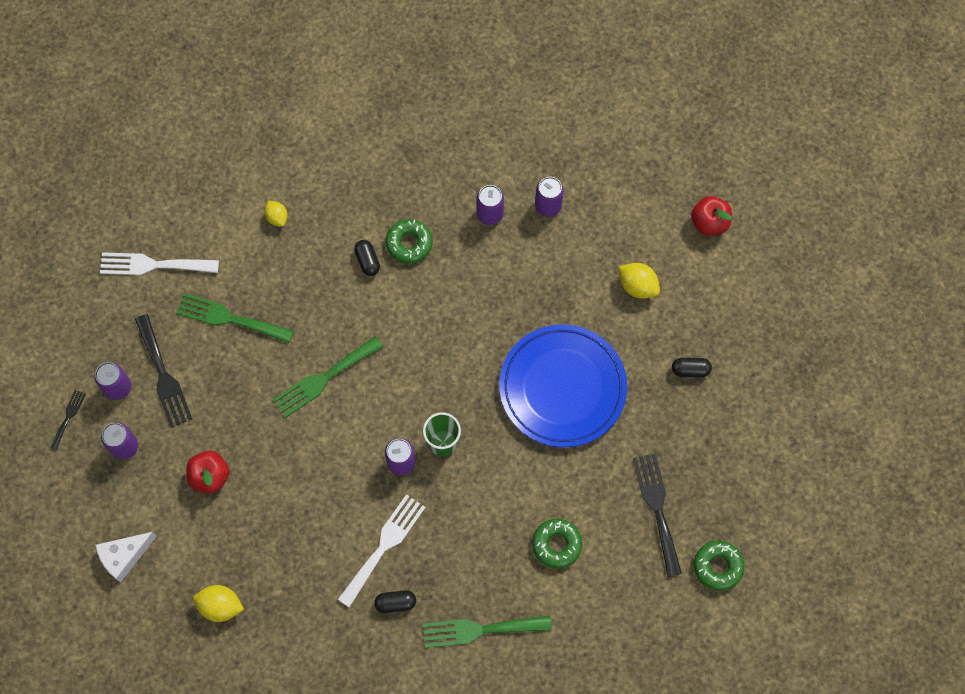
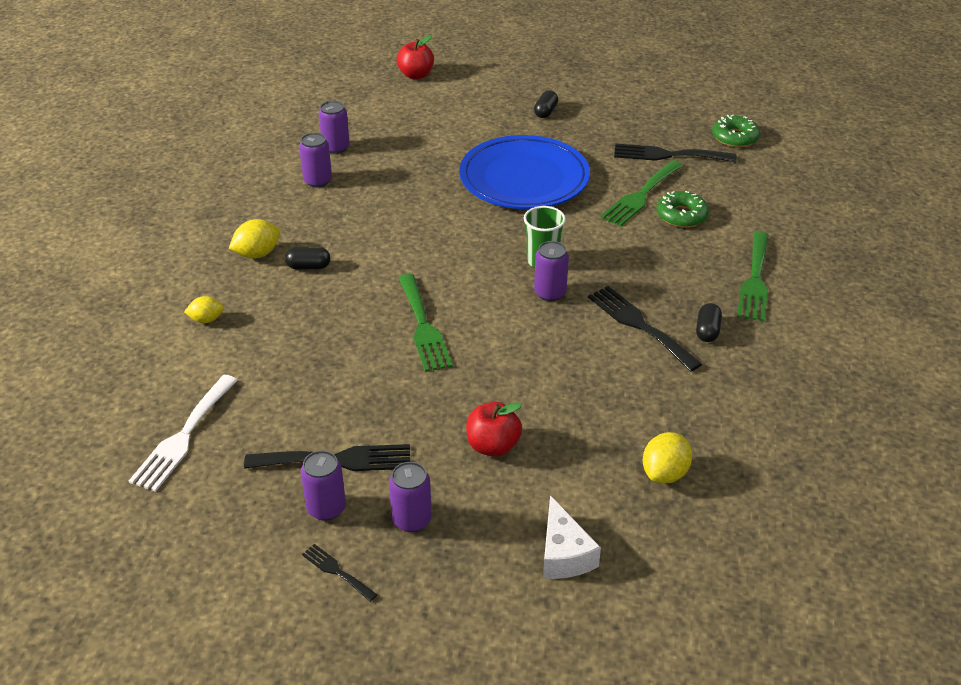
camera: 70 degrees left, 30 degrees down
green fork [176,293,294,343] -> green fork moved to [600,160,683,226]
white fork [338,494,426,608] -> black fork [588,286,702,372]
green donut [386,219,433,264] -> none
yellow lemon [618,263,660,299] -> yellow lemon moved to [229,219,280,259]

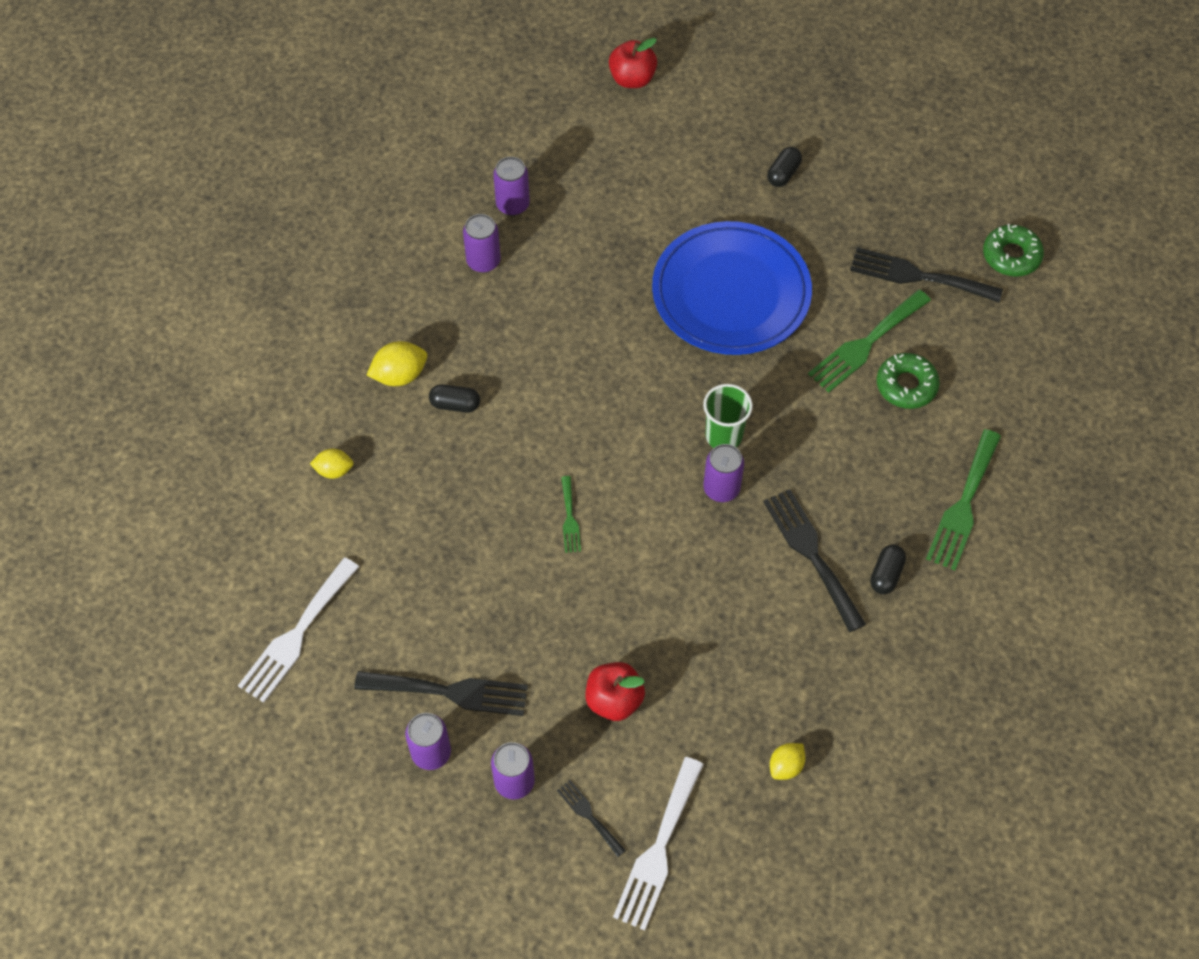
camera: 10 degrees right, 20 degrees up
black fork [302,544,377,602] -> black fork moved to [557,780,626,857]
green fork [398,274,453,372] -> green fork [561,476,581,553], size x0.52
white cheese [543,495,601,579] -> white fork [613,757,704,930]
yellow lemon [643,432,692,484] -> yellow lemon [770,743,805,780], size x0.66

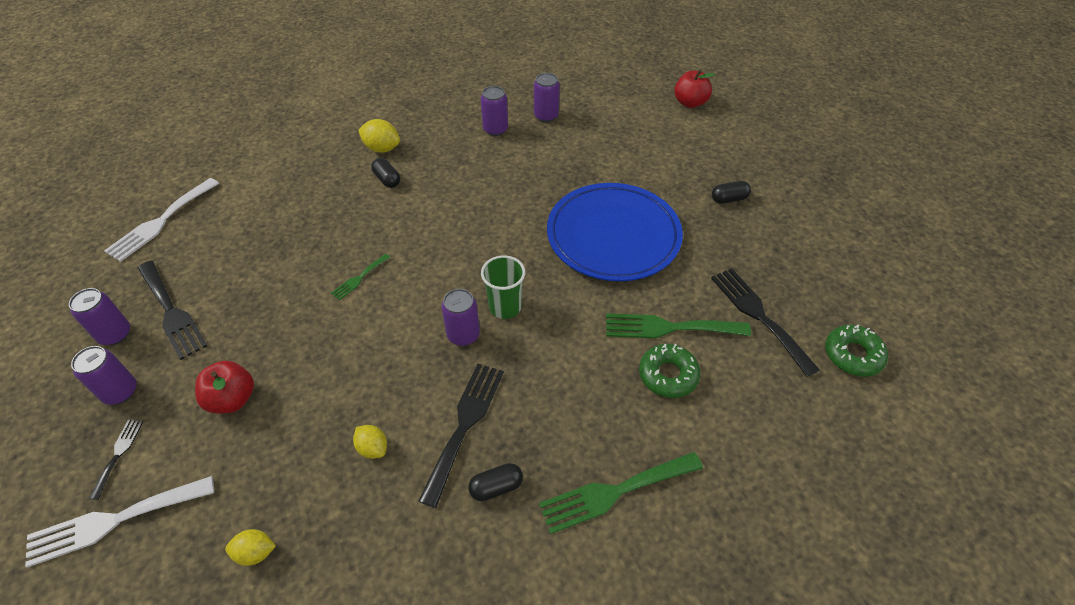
camera: 45 degrees right, 10 degrees down
white fork [238,558,359,703] -> white fork turned 45 degrees counterclockwise [104,178,219,262]
yellow lemon [310,448,354,479] -> yellow lemon moved to [353,425,387,459]

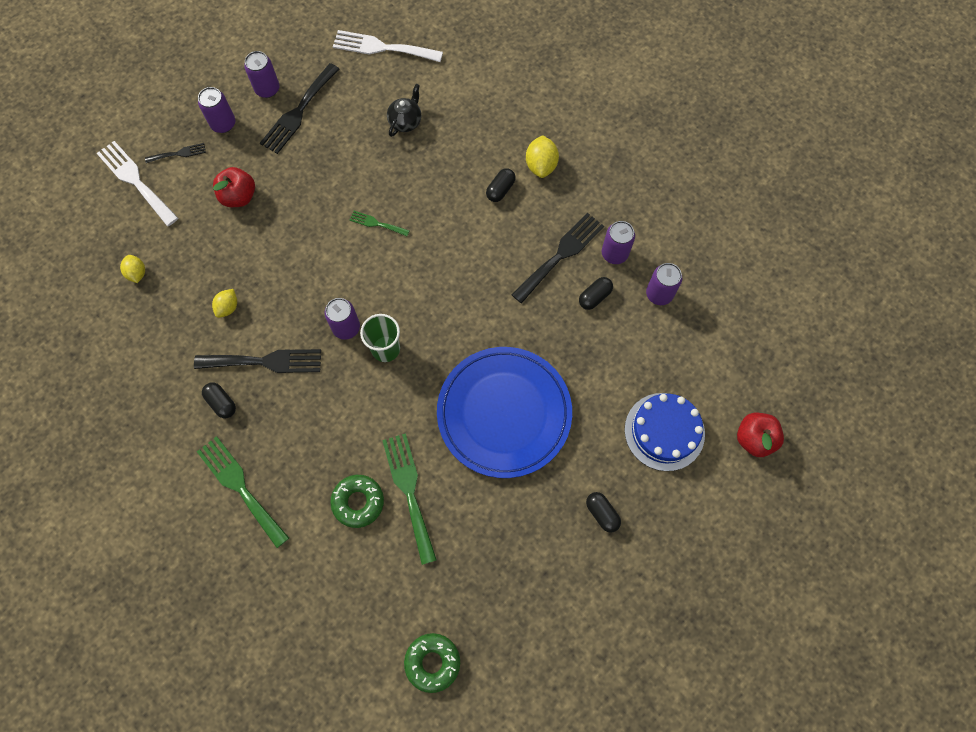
camera: 70 degrees right, 20 degrees up
black fork [711,268,820,377] -> black fork moved to [511,212,604,303]
none -> black teapot [387,84,421,137]
none -> black capsule [579,277,613,310]
none -> blue cake [624,393,705,471]

